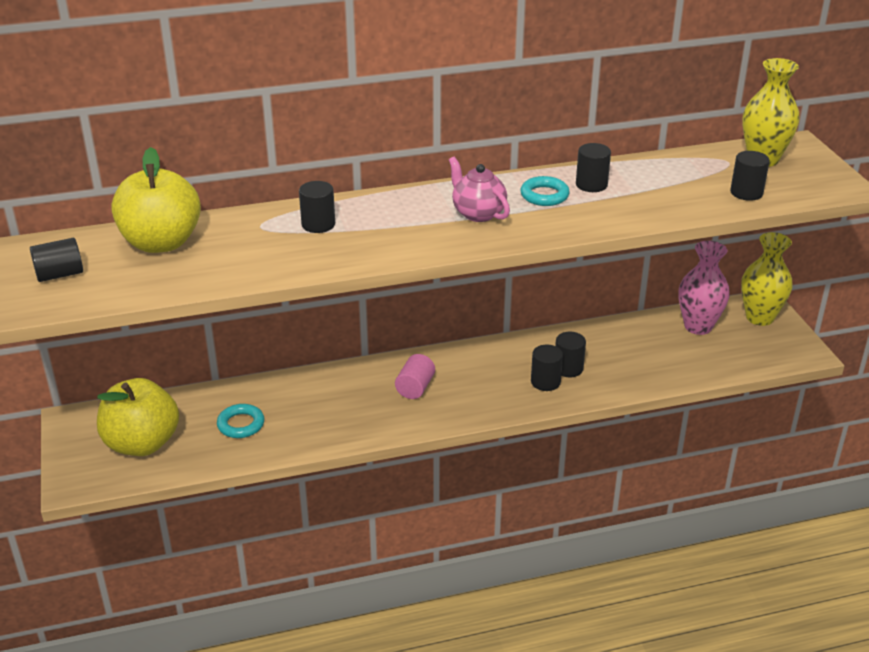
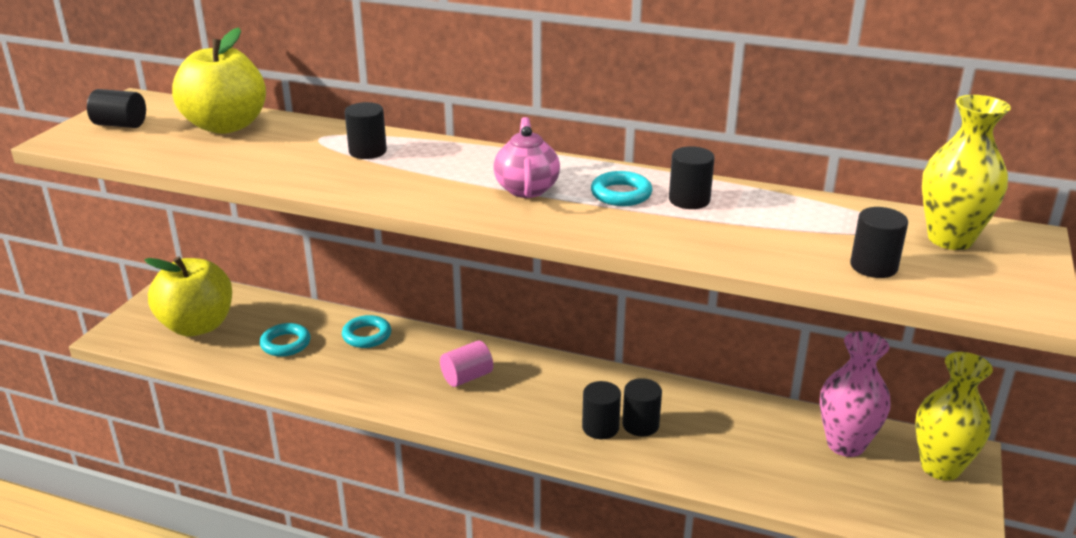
camera: 35 degrees right, 5 degrees down
none -> turquoise ring [342,315,391,348]

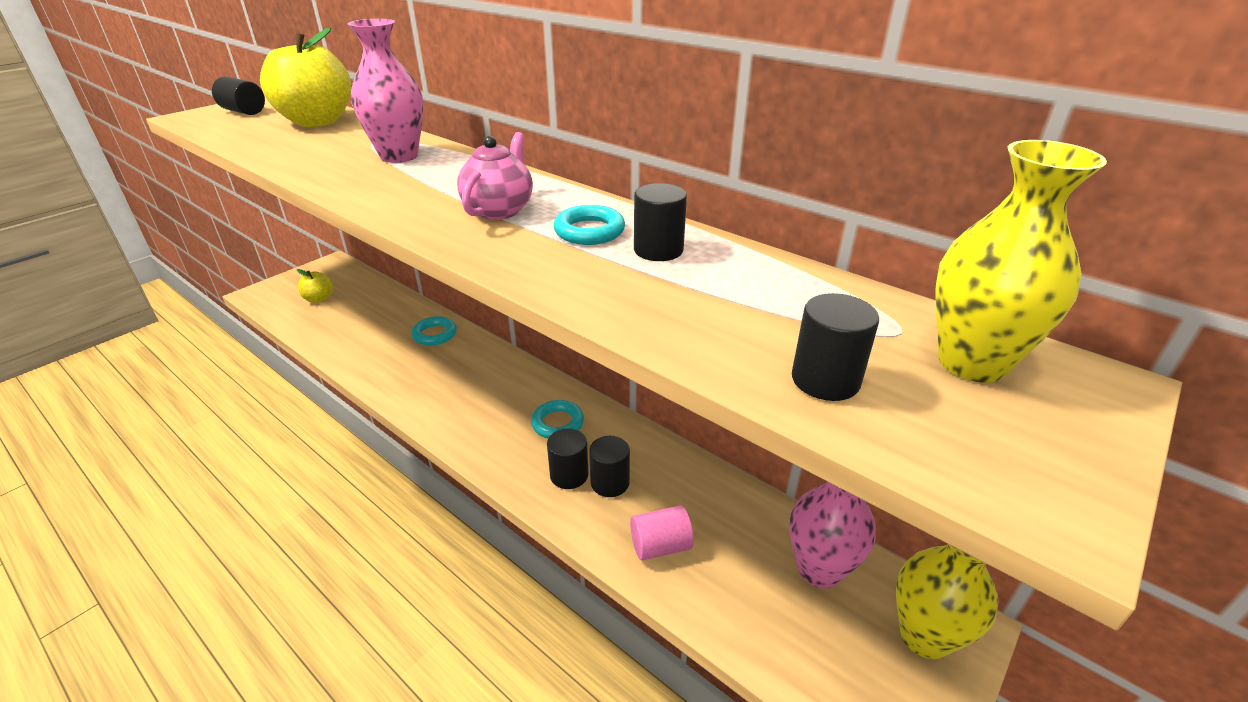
camera: 20 degrees right, 5 degrees up
yellow apple [144,256,232,336] -> yellow apple [297,269,333,303], size x0.48
turquoise ring [260,323,311,357] -> turquoise ring moved to [531,400,584,439]
black cylinder [345,102,387,159] -> pink vase [348,19,423,163]
pink cylinder [440,340,493,387] -> pink cylinder moved to [630,505,694,560]

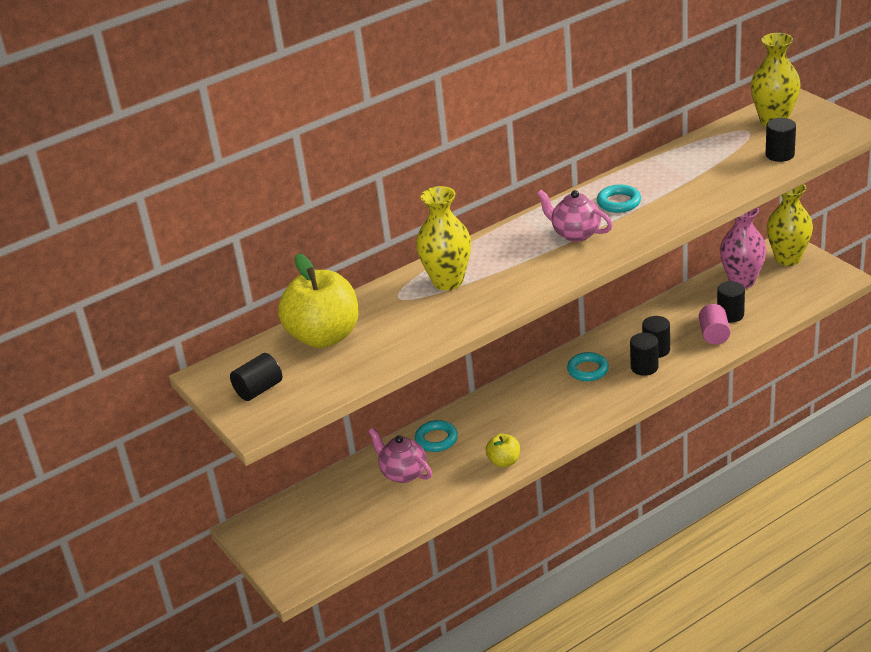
camera: 70 degrees left, 0 degrees up
yellow apple [297,269,333,303] -> yellow apple moved to [486,433,520,467]
pink vase [348,19,423,163] -> yellow vase [416,186,471,291]
black cylinder [634,183,687,261] -> black cylinder moved to [717,281,745,323]
none -> pink teapot [368,428,432,483]

